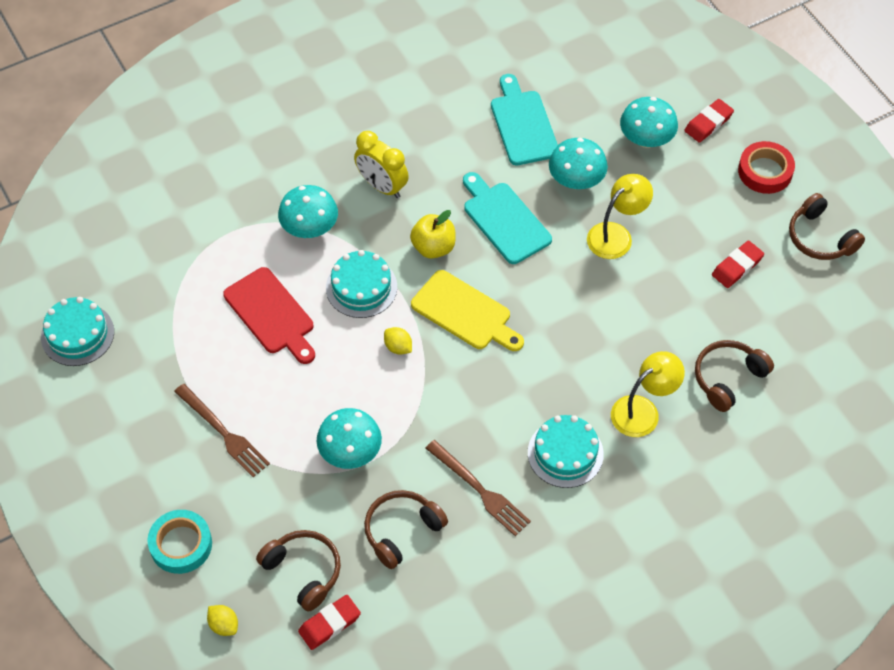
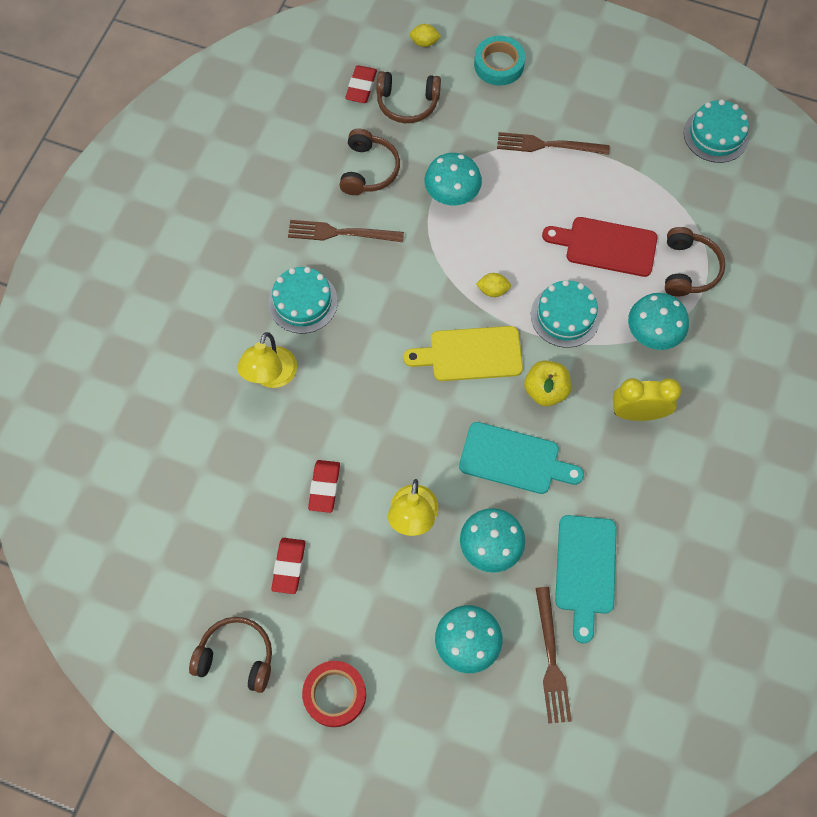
camera: 140 degrees right, 10 degrees up
turquoise cutting board [491,74,558,165] -> turquoise cutting board turned 60 degrees clockwise [555,515,617,643]
red eraser [684,99,734,143] -> red eraser moved to [308,460,340,513]
brown headphones [695,340,774,412] -> brown headphones moved to [665,227,725,297]
none -> brown fork [536,587,572,723]

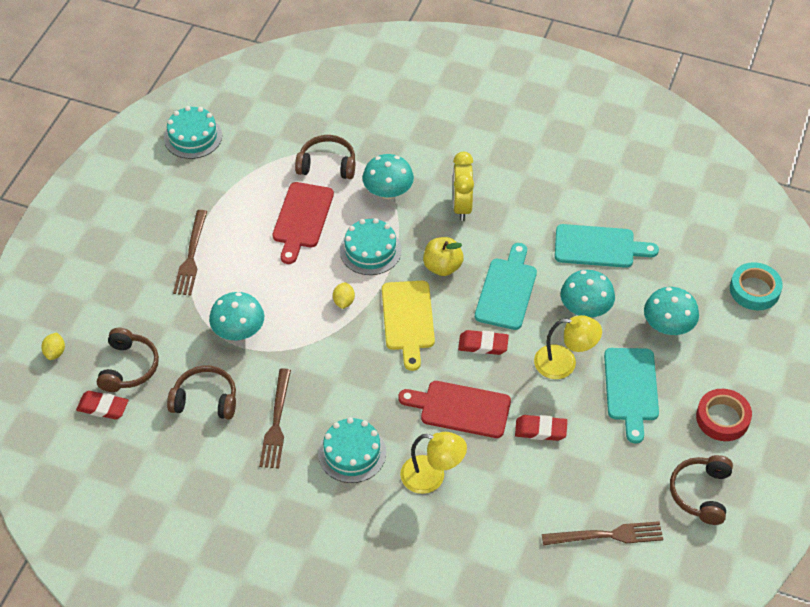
camera: 90 degrees left, 15 degrees down
red eraser [271,538,305,594] -> red eraser moved to [458,330,509,355]
turquoise tape [474,36,525,86] -> turquoise tape moved to [730,262,783,310]
brown fork [536,587,572,723] -> brown fork moved to [542,521,663,545]
none -> red cutting board [398,381,511,438]
none -> turquoise cutting board [604,348,659,444]

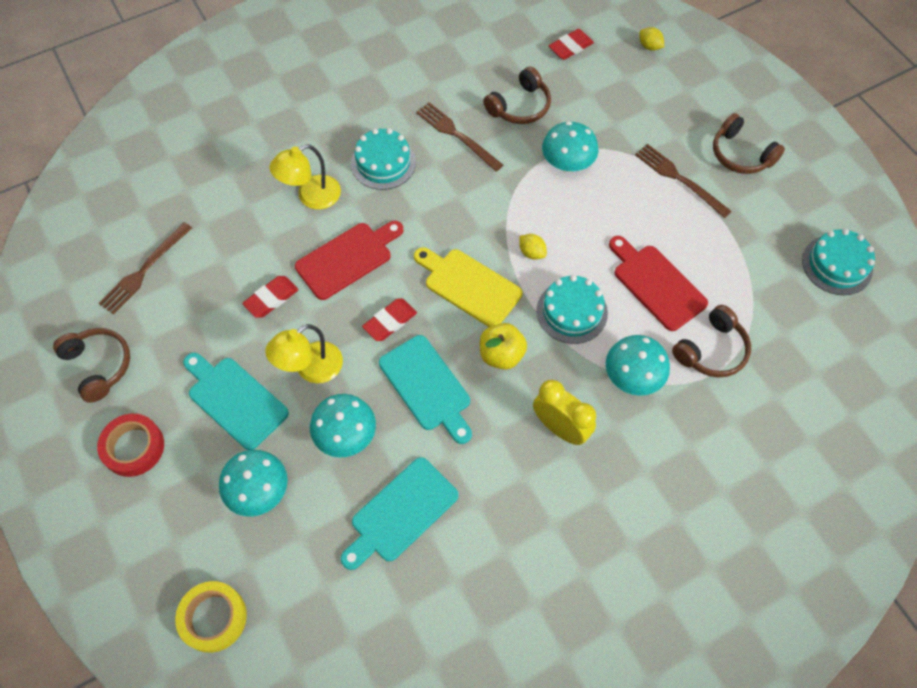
camera: 130 degrees right, 10 degrees up
brown headphones [97,328,159,392] -> brown headphones moved to [713,113,785,174]
turquoise tape [730,262,783,310] -> yellow tape [175,581,247,653]

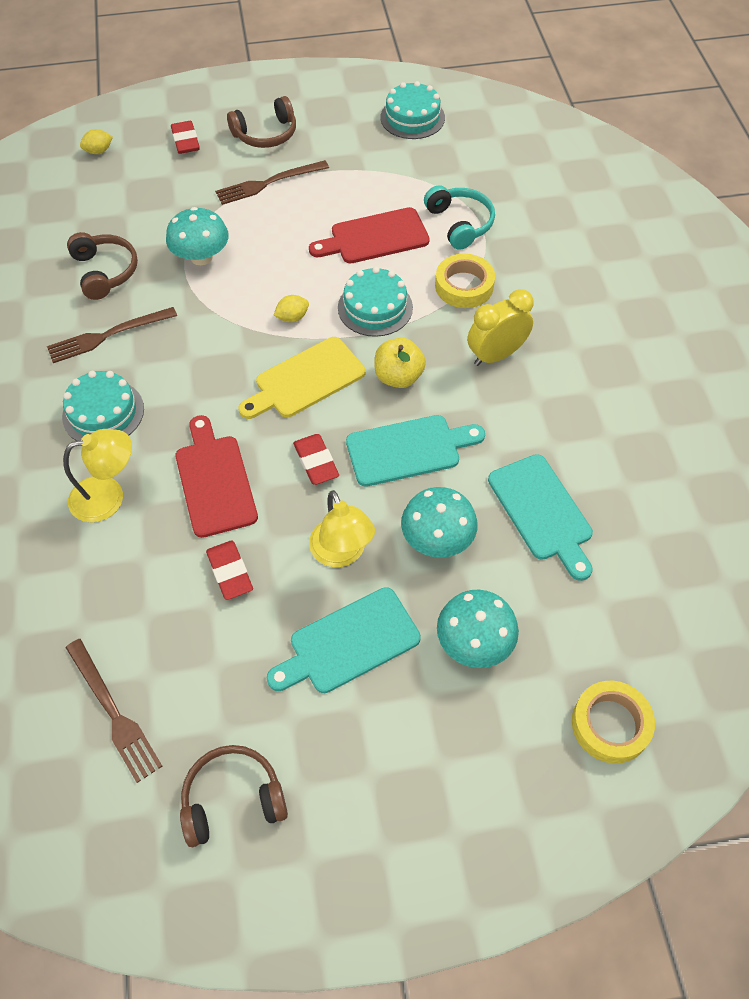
camera: 70 degrees left, 5 degrees down
red tape [97,414,164,477] -> none
yellow lamp [269,144,341,209] -> yellow lamp turned 90 degrees counterclockwise [63,429,132,522]
red eraser [549,29,594,60] -> red eraser moved to [171,121,200,154]
turquoise mushroom [606,335,670,396] -> yellow tape [435,254,495,308]
brown headphones [672,305,751,378] -> turquoise headphones [424,185,495,250]

